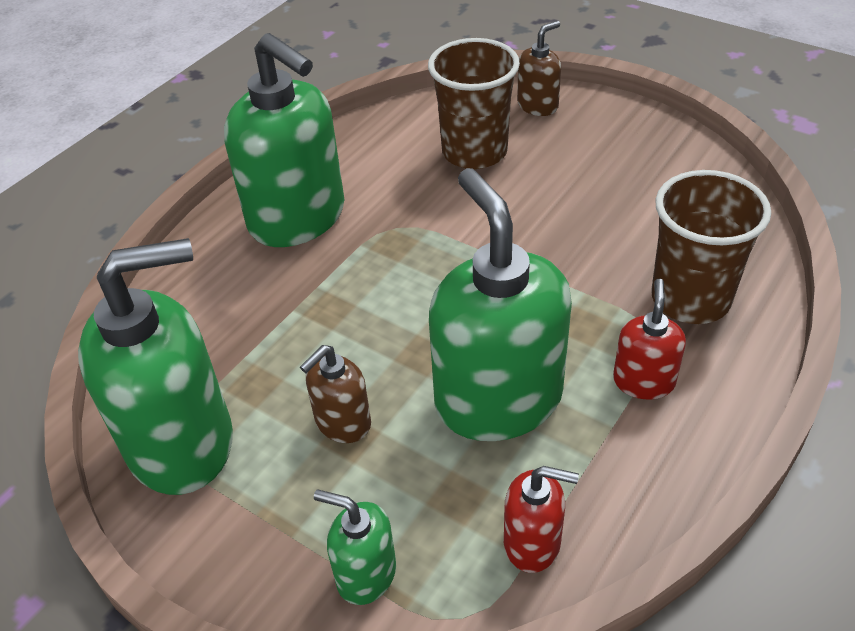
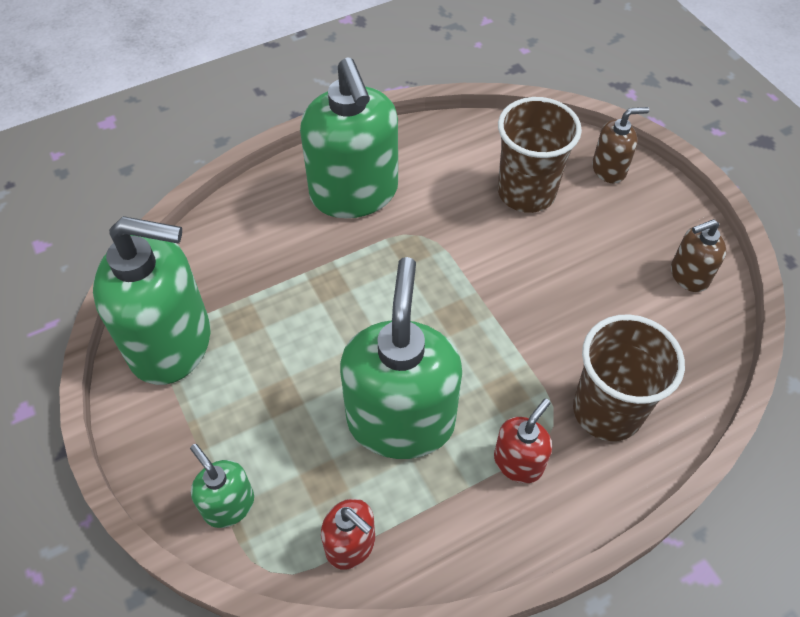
camera: 25 degrees right, 10 degrees up
brown soap dispenser [300,345,371,443] -> brown soap dispenser moved to [671,219,726,292]

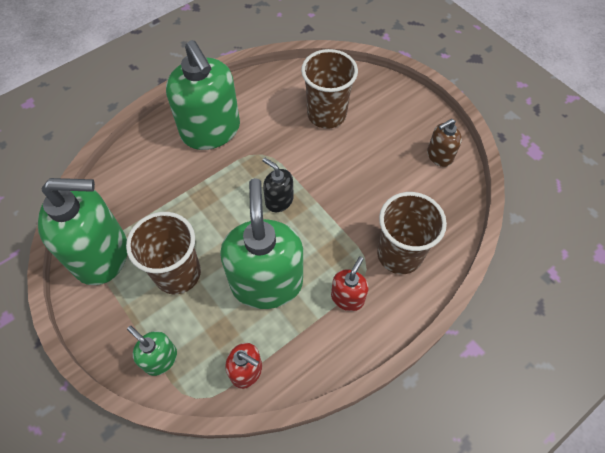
camera: 10 degrees left, 5 degrees up
brown soap dispenser [592,107,649,184] -> none
none -> brown cup [126,212,201,294]
none -> black soap dispenser [262,158,294,212]

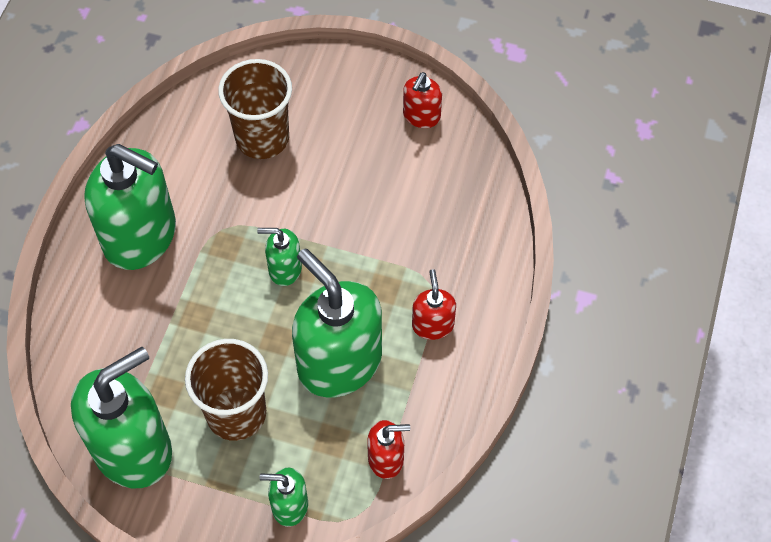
camera: 35 degrees left, 0 degrees up
black soap dispenser [262,158,294,212] -> green soap dispenser [257,228,302,286]
brown cup [377,192,447,274] -> none
brown soap dispenser [427,119,462,167] -> red soap dispenser [403,72,442,128]

